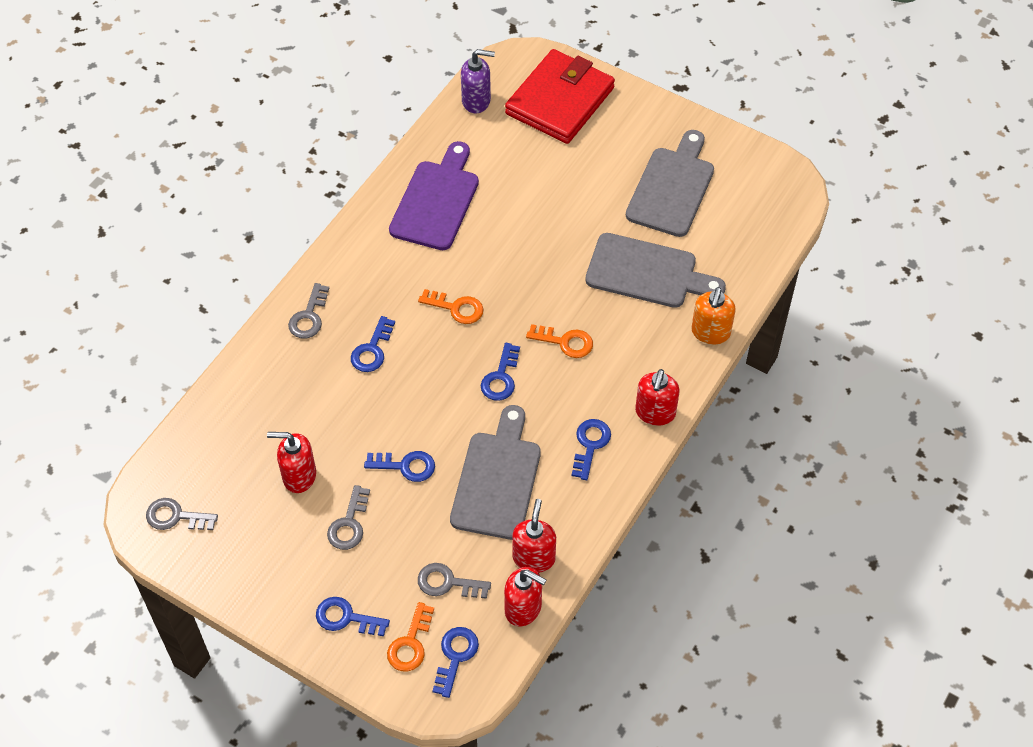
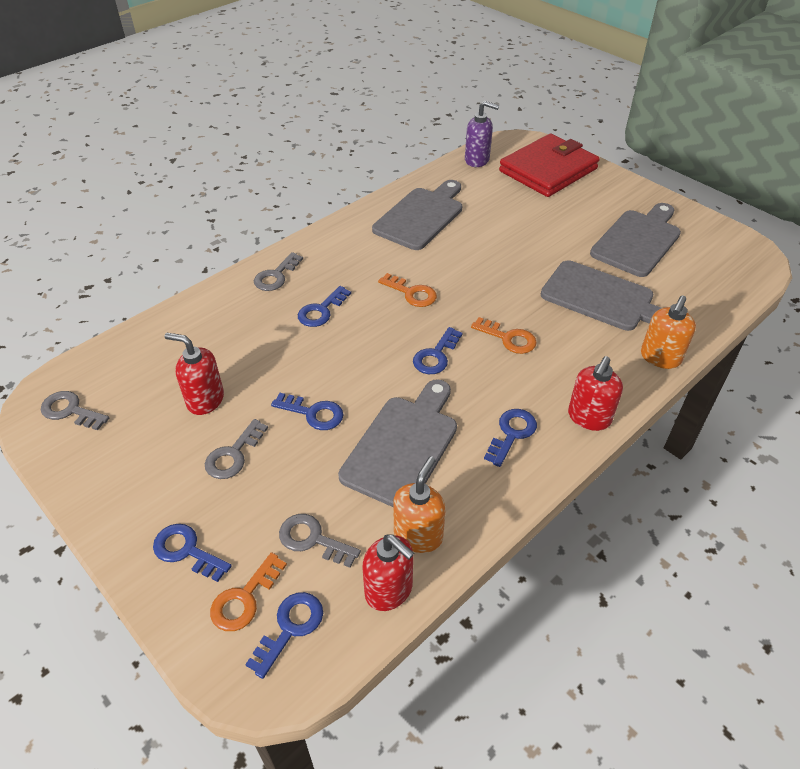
camera: 15 degrees right, 10 degrees down
purple cutting board [389,141,479,250] -> grey cutting board [372,180,462,250]
red soap dispenser [512,499,556,573] -> orange soap dispenser [393,456,446,553]

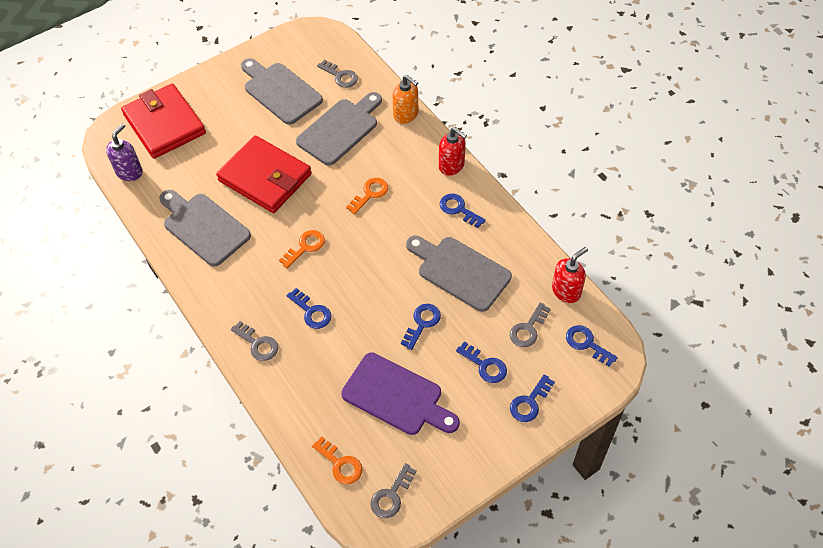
camera: 80 degrees left, 10 degrees up
red soap dispenser [165,333,224,415] -> purple cutting board [341,352,460,435]
grey key [205,419,268,479] -> grey key moved to [317,60,358,88]
orange key [210,552,287,631] -> orange key moved to [312,437,363,484]
orange soap dispenser [393,456,446,553] -> none
blue key [413,327,462,374] -> blue key moved to [456,341,507,383]
none -> red wallet [216,135,312,213]

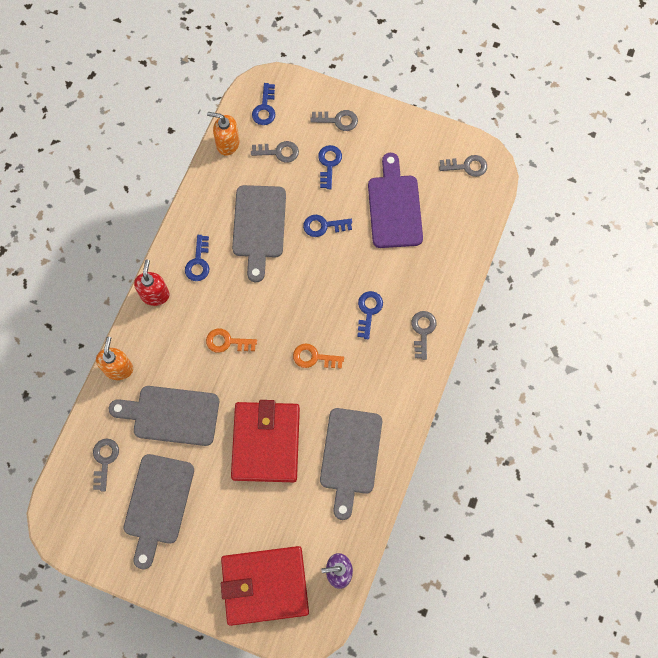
camera: 125 degrees left, 15 degrees up
red wallet [121,84,206,159] -> red wallet turned 60 degrees clockwise [221,546,309,626]
orange key [312,437,363,484] -> none
blue key [510,374,555,422] -> grey key [310,110,358,131]
red soap dispenser [552,247,588,303] -> orange soap dispenser [207,112,239,156]

